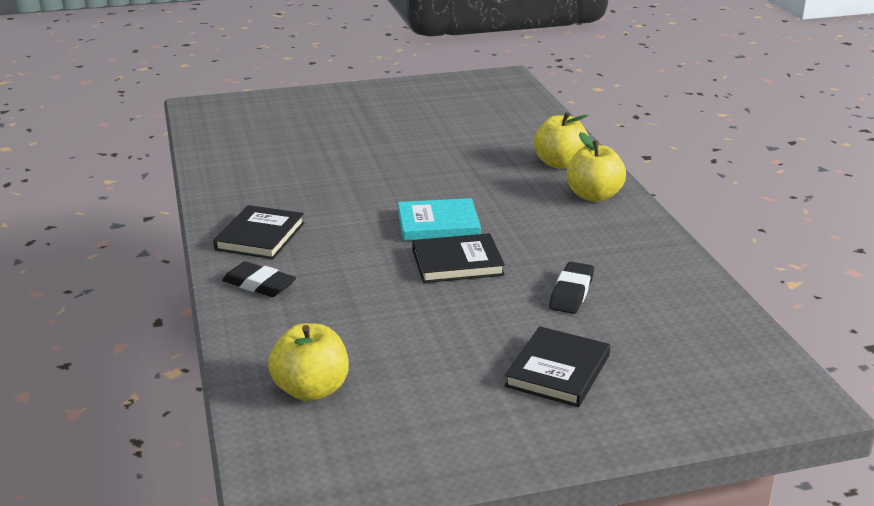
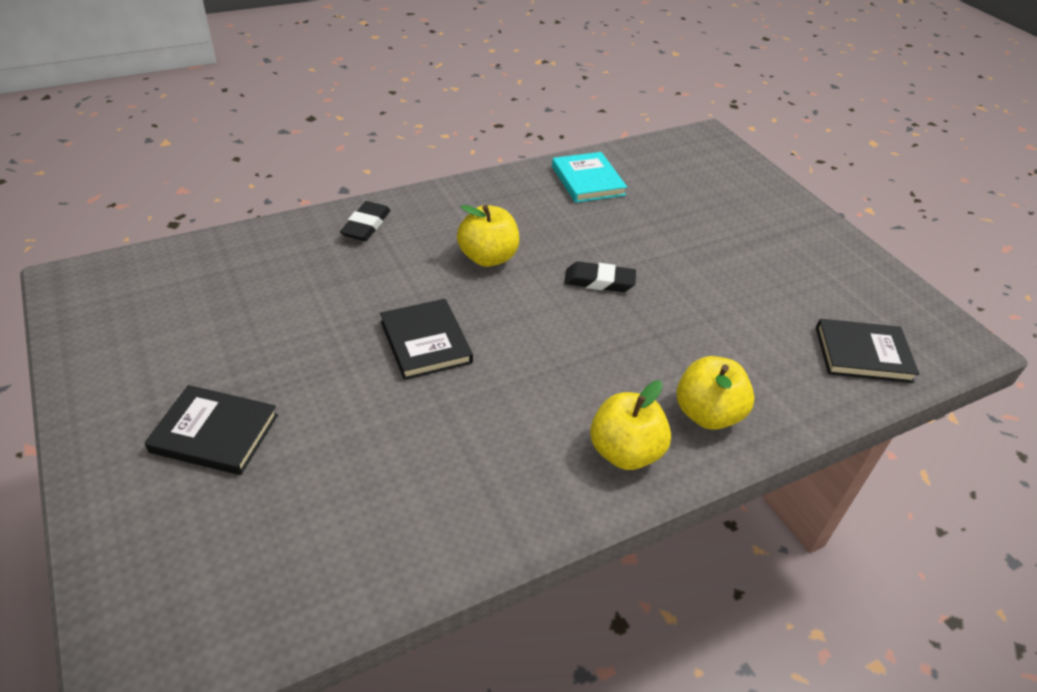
camera: 75 degrees right, 15 degrees up
black book [213,205,304,259] -> black book moved to [816,319,919,383]
yellow apple [268,323,349,401] -> yellow apple moved to [457,205,519,267]
turquoise book [398,198,481,241] -> turquoise book moved to [552,152,627,203]
black eraser [549,262,594,314] -> black eraser moved to [564,261,636,292]

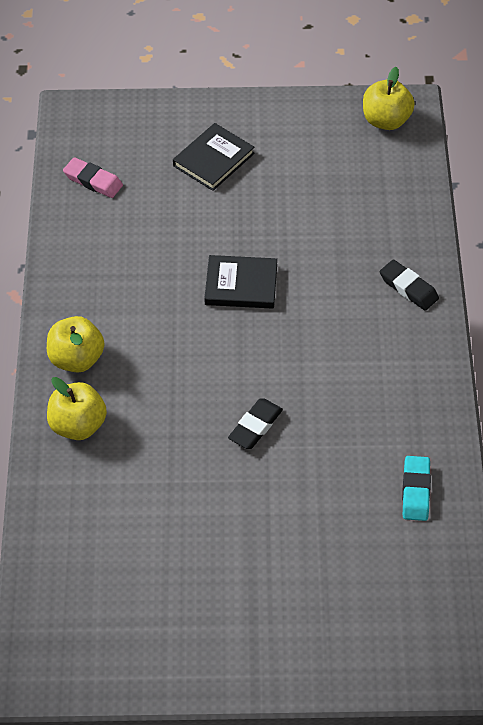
camera: 120 degrees right, 10 degrees up
yellow apple [457,205,519,267] -> yellow apple moved to [363,67,415,130]
turquoise book [552,152,627,203] -> turquoise eraser [402,456,431,521]
black book [816,319,919,383] -> none
none -> pink eraser [63,157,123,198]

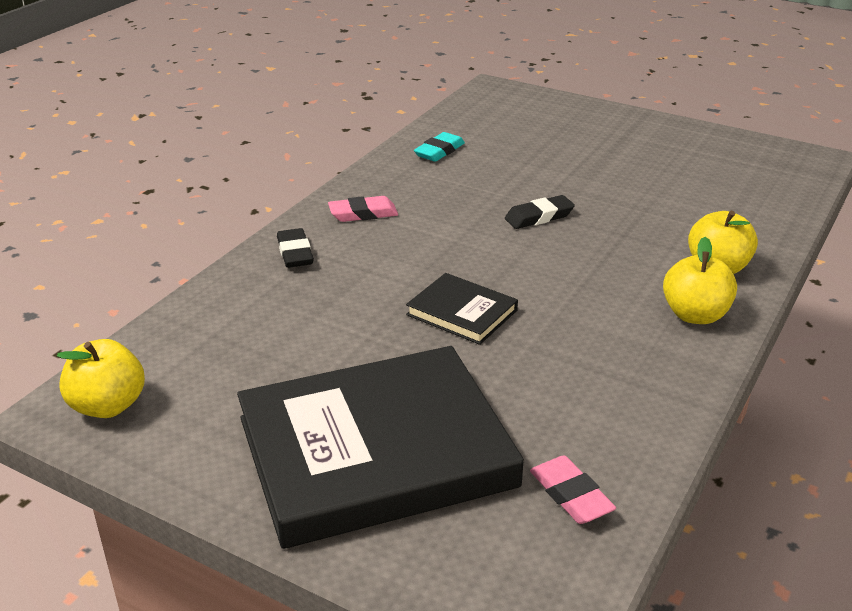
camera: 150 degrees left, 20 degrees down
black book [173,123,255,191] -> black book [237,346,524,549], size x2.25
none -> pink eraser [328,196,398,222]

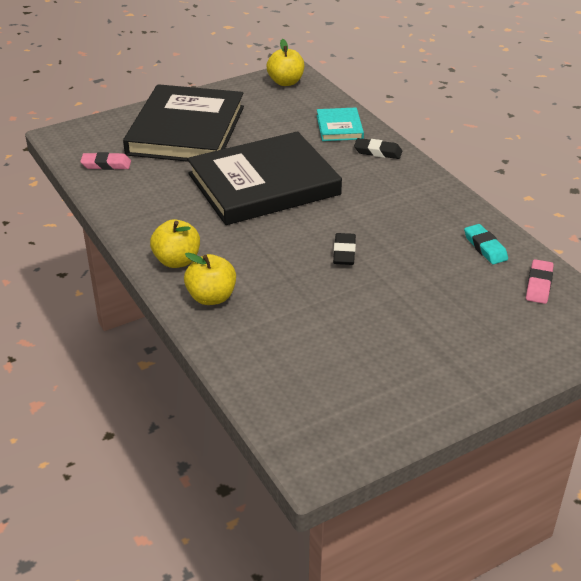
camera: 120 degrees right, 5 degrees up
pink eraser [328,196,398,222] -> pink eraser moved to [526,259,554,304]
black book [406,273,518,345] -> black book [187,131,342,225], size x2.25
none -> turquoise book [317,107,364,141]

